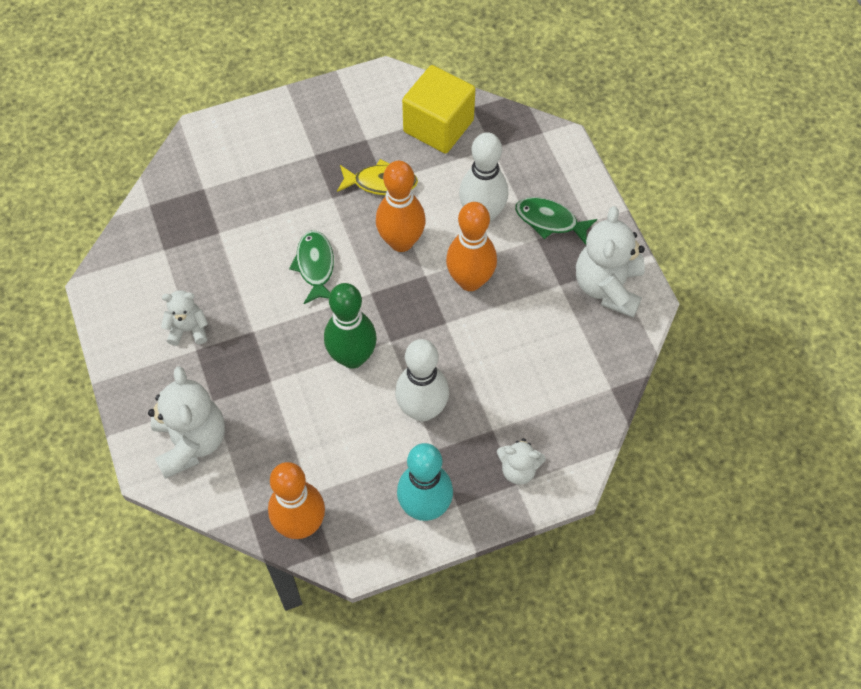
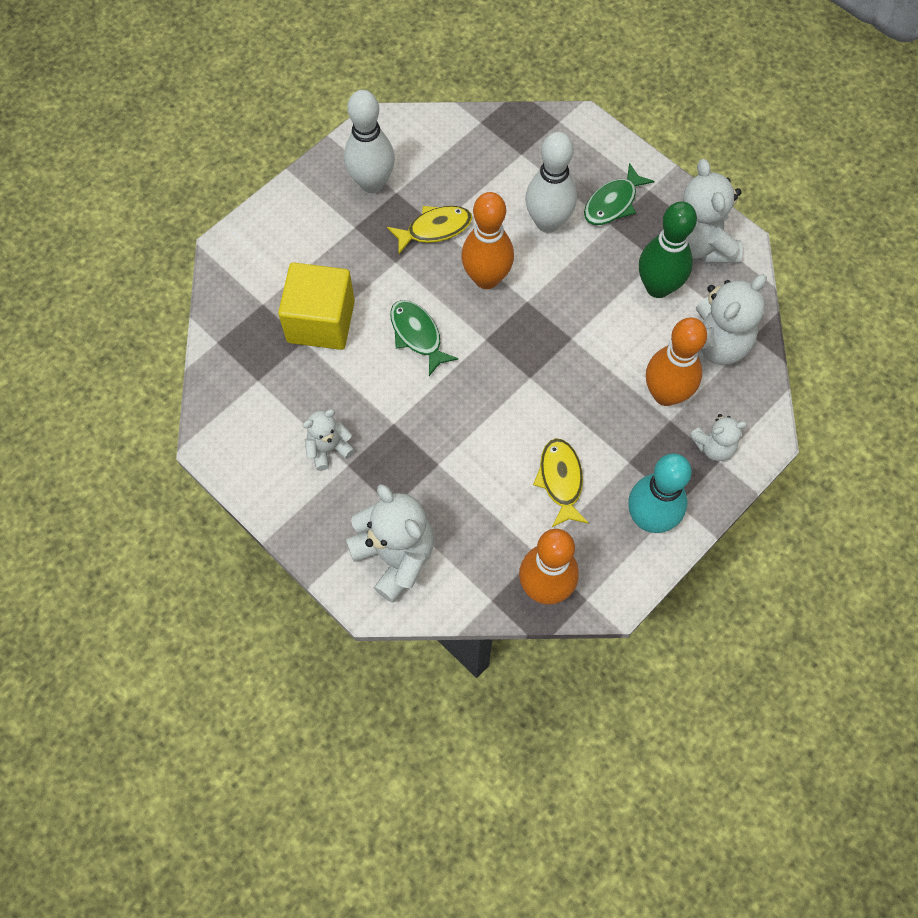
camera: 25 degrees left, 5 degrees up
green bowling pin [324,283,377,369] -> green bowling pin moved to [639,201,697,298]
white bowling pin [395,339,449,422] -> white bowling pin moved to [344,90,395,193]
yellow cube [402,65,475,154] -> yellow cube moved to [278,262,355,350]
orange bowling pin [446,202,497,291] -> orange bowling pin moved to [646,317,707,406]
green fish [515,197,597,244] -> green fish turned 45 degrees counterclockwise [584,163,655,225]
none -> yellow fish [533,438,589,527]
none -> white teddy bear [668,274,767,365]

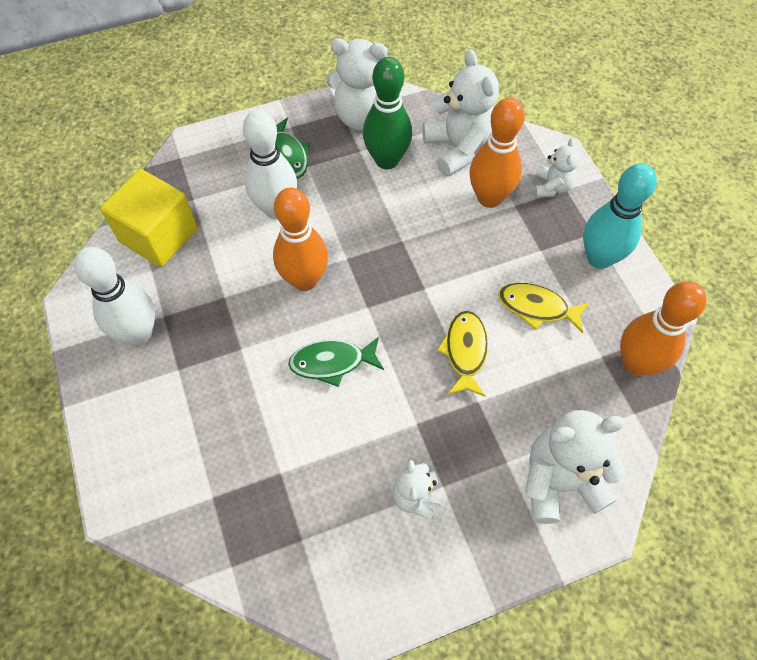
camera: 65 degrees left, 5 degrees down
yellow cube [278,262,355,350] -> yellow cube moved to [100,169,198,267]
yellow fish [387,206,472,254] -> yellow fish moved to [437,311,488,397]

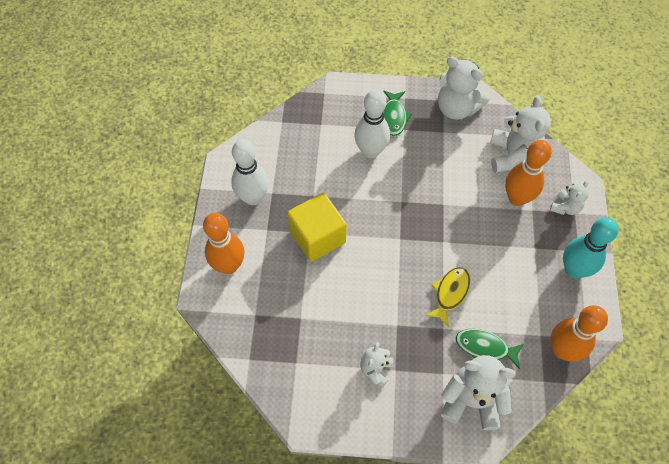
camera: 25 degrees right, 0 degrees up
yellow cube [100,169,198,267] -> yellow cube moved to [288,193,347,262]
orange bowling pin [273,188,328,291] -> orange bowling pin moved to [203,213,244,274]
green fish [288,337,384,387] -> green fish moved to [456,329,524,369]
green bowling pin [363,57,412,169] -> none
yellow fish [498,283,590,333] -> none

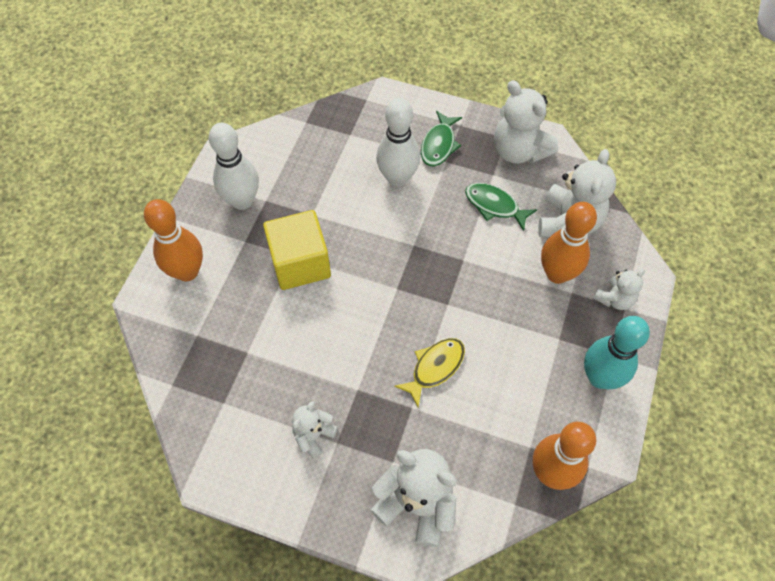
camera: 15 degrees right, 0 degrees up
green fish [456,329,524,369] -> green fish moved to [465,183,537,231]

